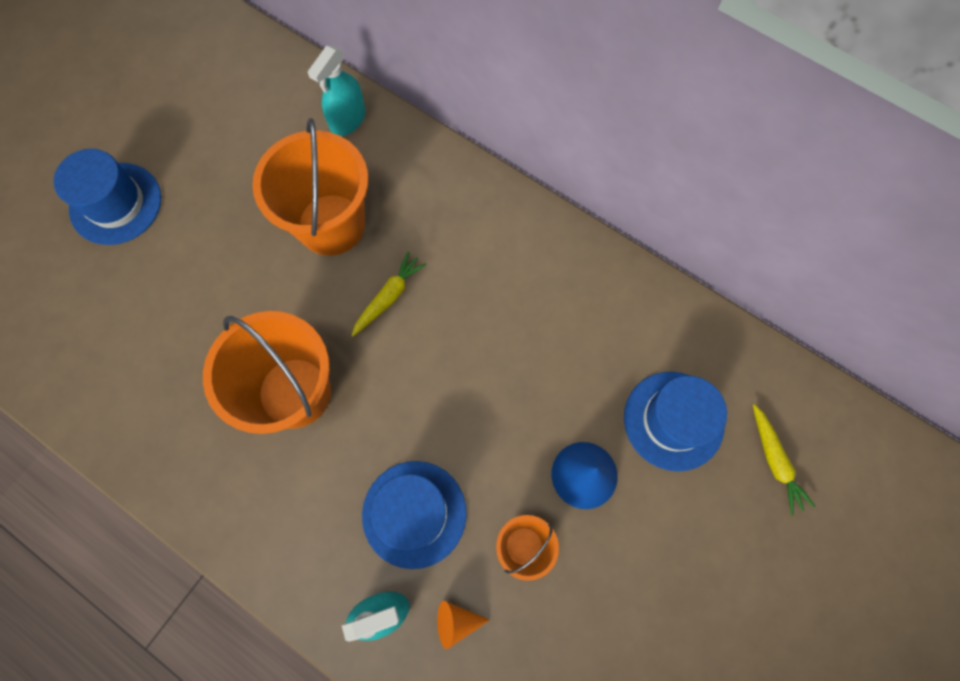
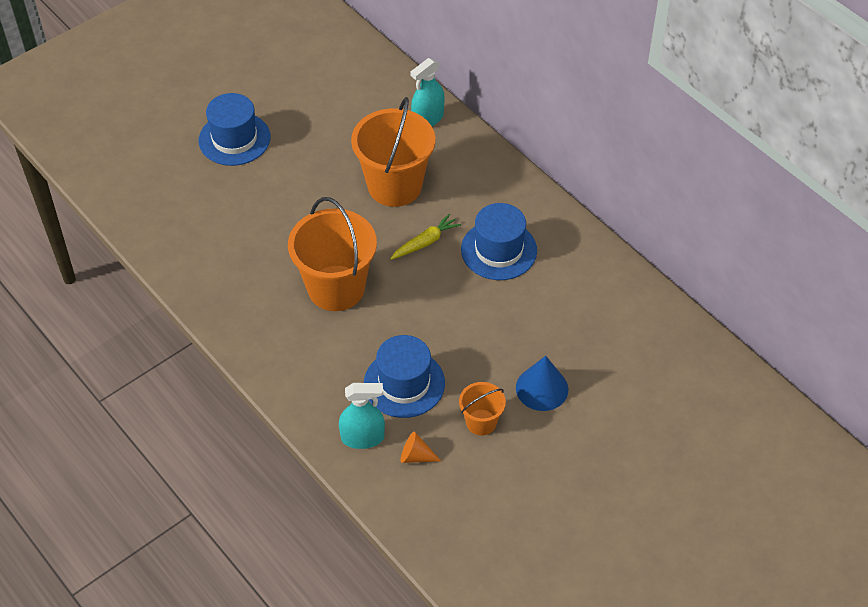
camera: 15 degrees right, 20 degrees down
blue hat [624,372,727,472] -> blue hat moved to [461,203,537,280]
yellow carrot [753,404,815,515] -> none

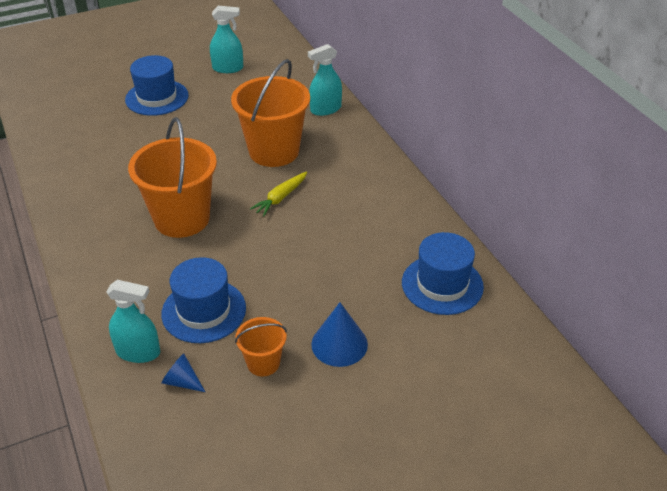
camera: 15 degrees right, 10 degrees down
yellow carrot [390,213,461,260] -> yellow carrot turned 150 degrees clockwise [250,171,307,216]
orange cone [401,431,441,463] -> blue cone [161,353,205,392]
blue hat [461,203,537,280] -> blue hat moved to [402,232,484,315]
none -> turquoise spray bottle [210,6,243,73]

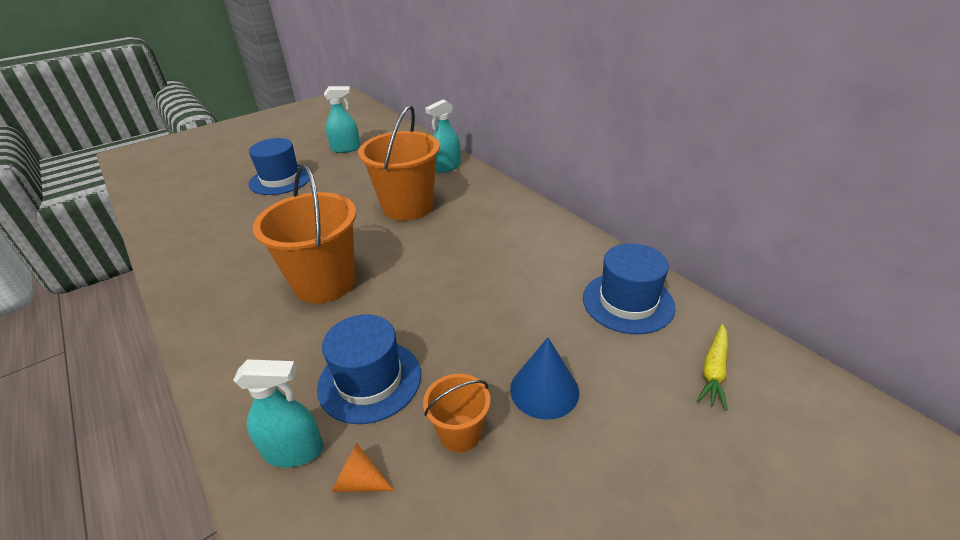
camera: 10 degrees left, 5 degrees down
blue cone [161,353,205,392] -> orange cone [332,443,395,492]
yellow carrot [250,171,307,216] -> yellow carrot moved to [697,324,728,410]

